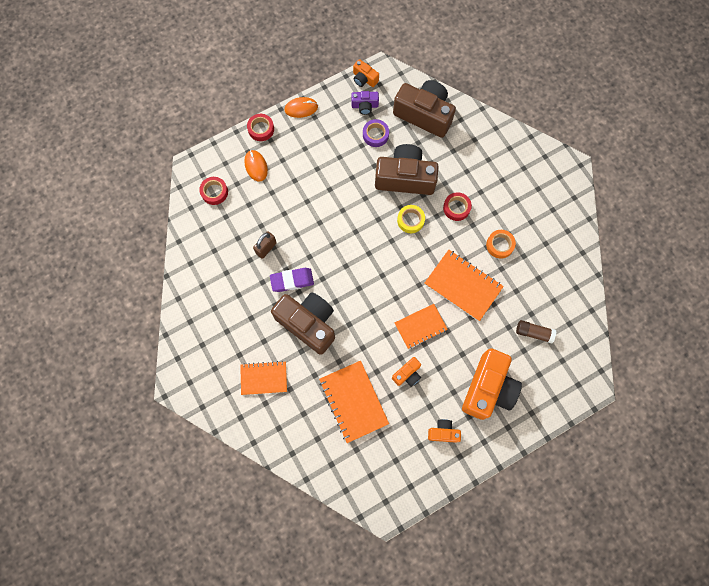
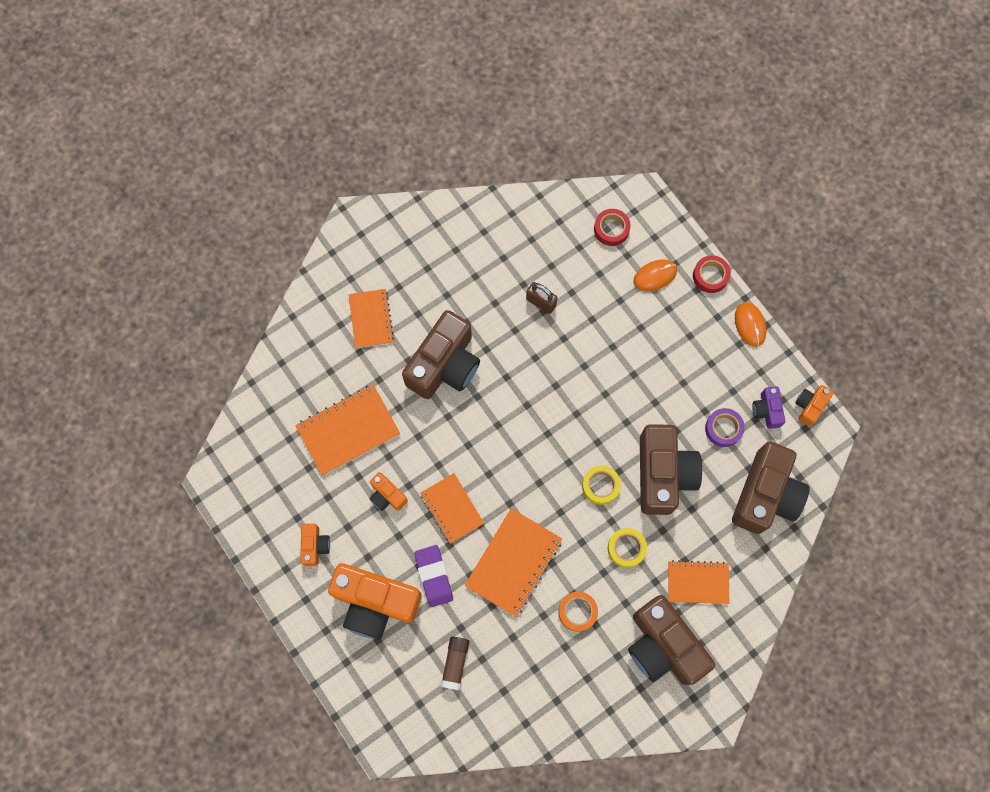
camera: 85 degrees right, 0 degrees up
purple eraser [270,268,314,292] -> purple eraser moved to [414,545,453,607]
red tape [443,192,472,221] -> yellow tape [608,528,647,568]
none -> brown camera [628,595,715,685]
none -> orange notebook [668,560,729,604]

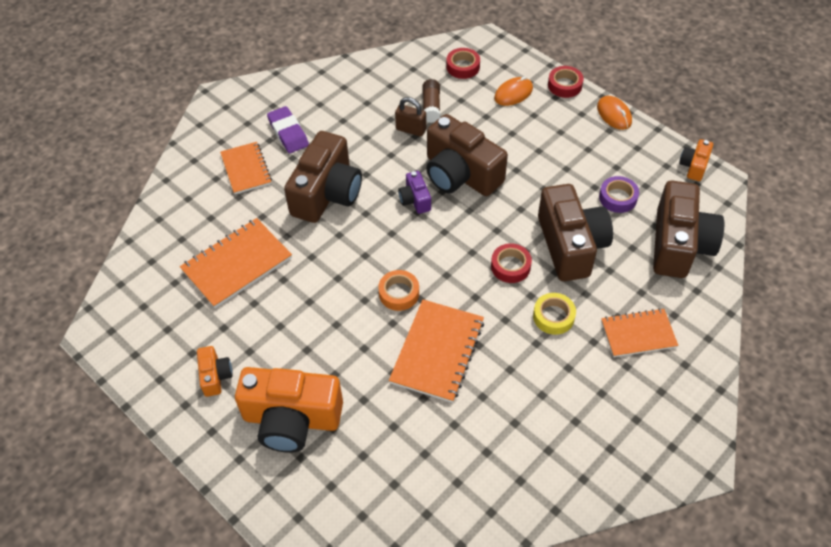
camera: 10 degrees left, 20 degrees down
orange camera [369,472,408,511] -> none
purple eraser [414,545,453,607] -> purple eraser moved to [267,106,309,153]
orange notebook [420,473,484,544] -> none
brown glue stick [440,636,469,691] -> brown glue stick moved to [422,79,440,123]
orange tape [558,592,598,632] -> orange tape moved to [378,270,419,311]
yellow tape [582,466,621,505] -> red tape [491,243,532,283]
brown camera [628,595,715,685] -> brown camera moved to [426,114,508,196]
purple camera [752,386,785,429] -> purple camera moved to [398,171,431,214]

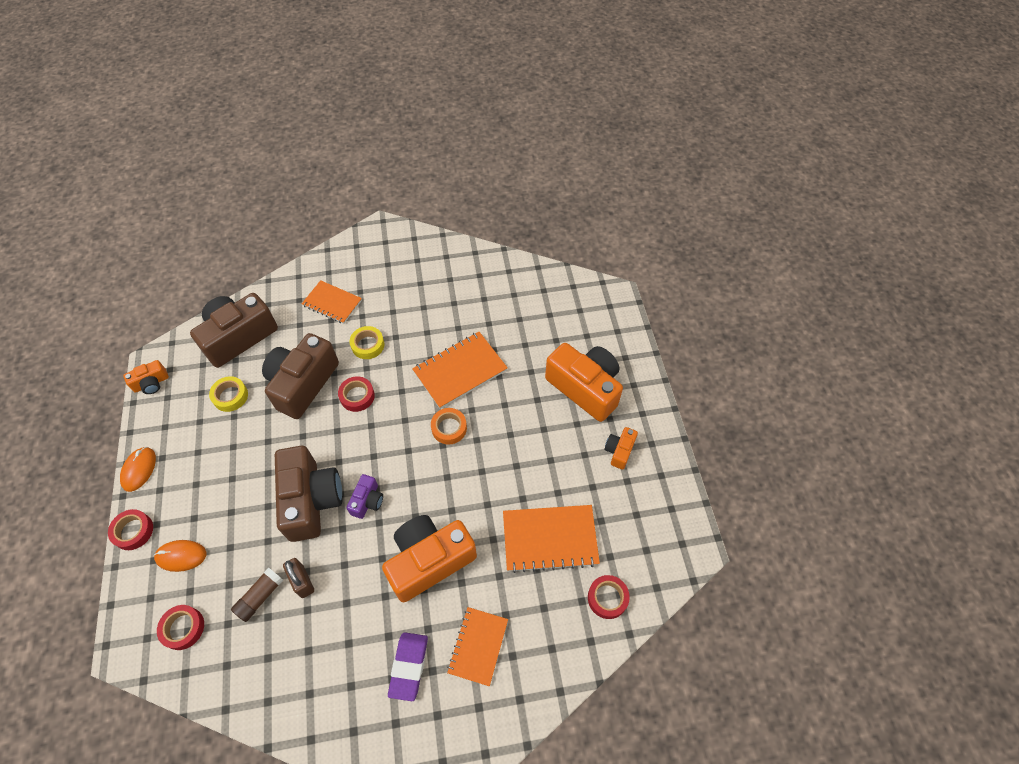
camera: 145 degrees left, 5 degrees up
brown camera [284,131,362,223] -> orange camera [382,515,477,602]
purple tape [599,176,639,213] -> yellow tape [209,376,248,412]
none -> red tape [588,575,630,619]

